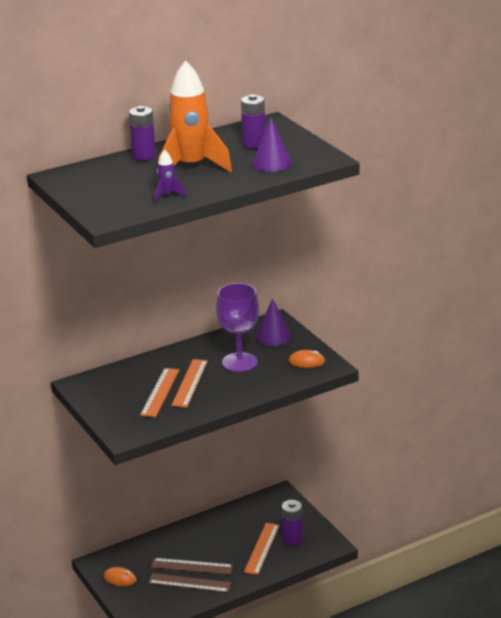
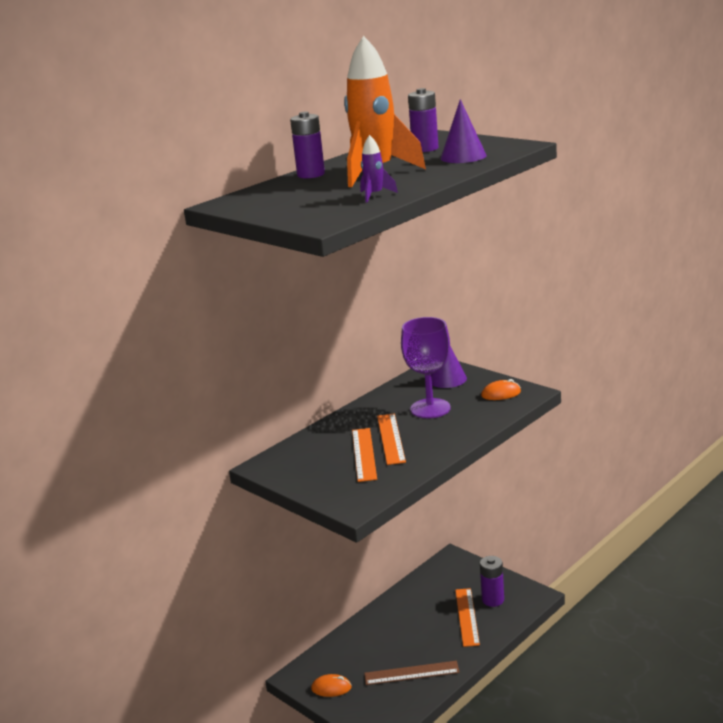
camera: 15 degrees left, 5 degrees down
brown ruler [151,558,233,575] -> none

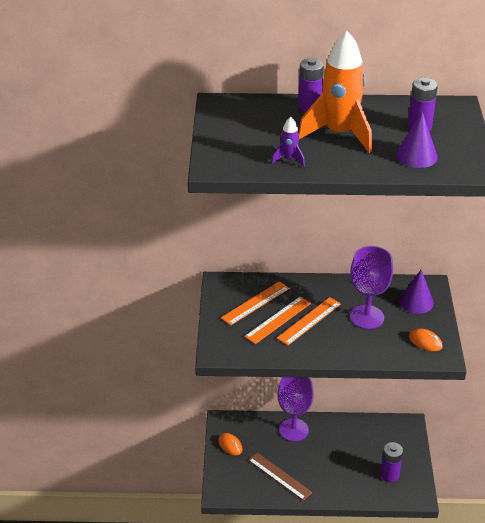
camera: 45 degrees right, 15 degrees up
orange ruler [455,588,480,647] -> orange ruler moved to [221,281,289,326]
none -> purple goblet [278,377,314,442]

